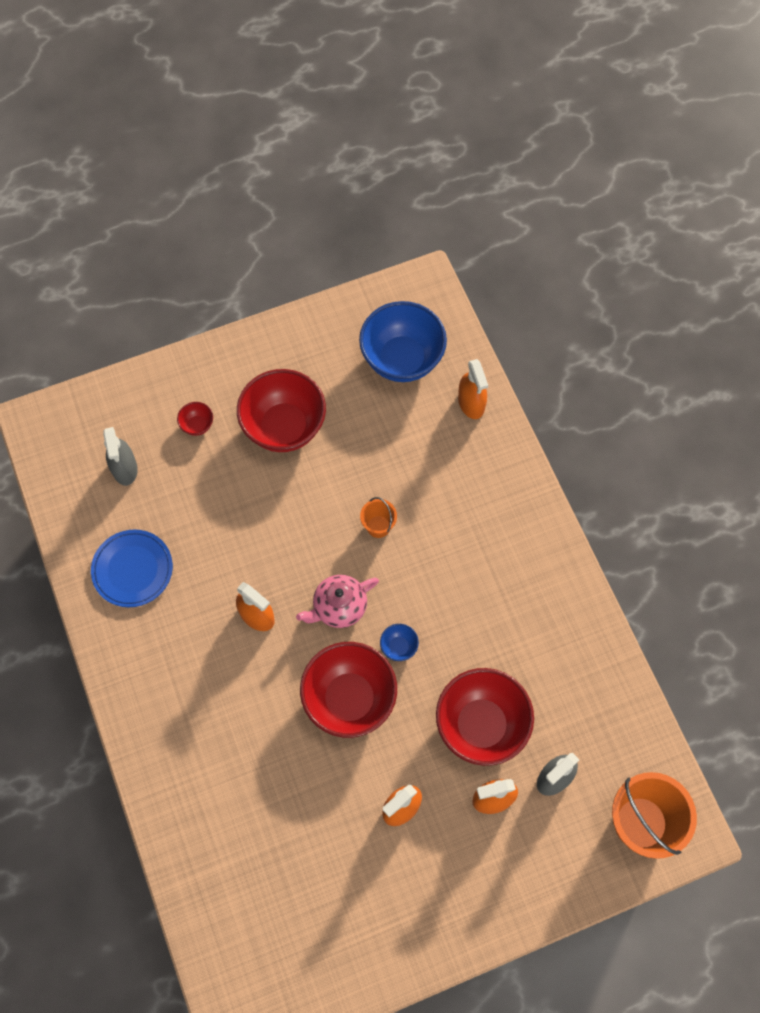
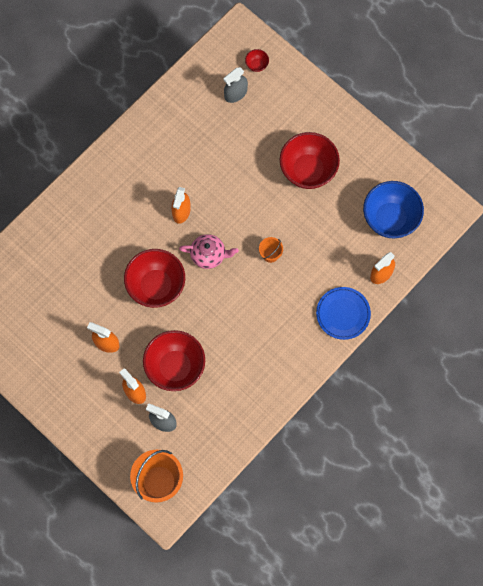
camera: 65 degrees right, 5 degrees up
blue plate [91,530,173,607] -> blue plate moved to [316,287,371,340]
red bowl [177,402,213,436] -> red bowl moved to [245,49,269,72]
pink teapot [296,575,379,628] -> pink teapot turned 150 degrees clockwise [179,234,239,269]
blue bowl [380,624,419,661] -> none

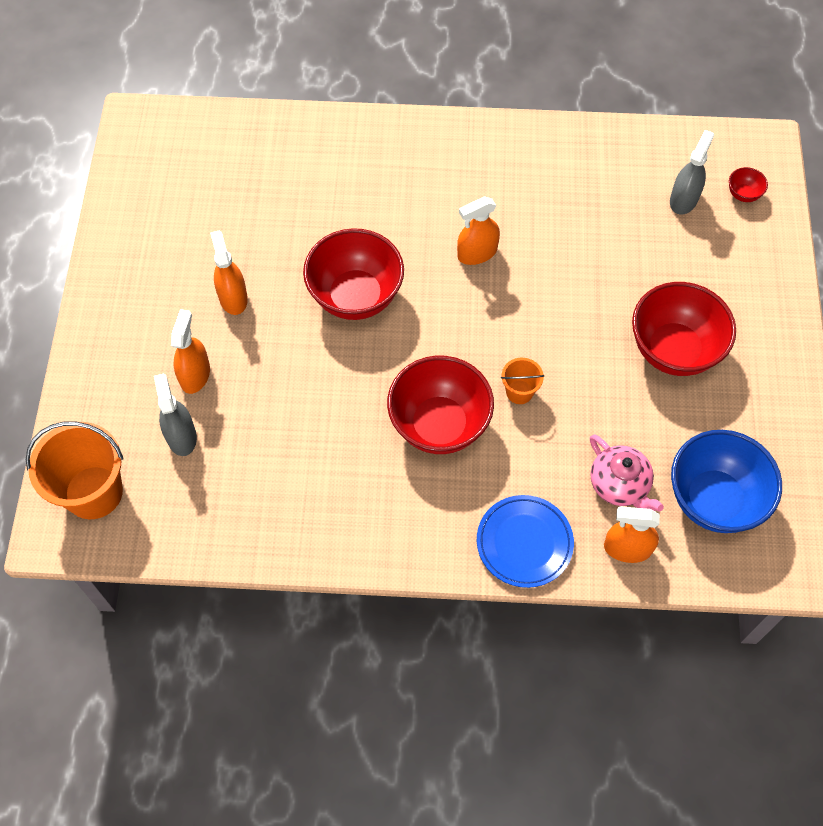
camera: 50 degrees right, 10 degrees down
red bowl [143,330,205,391] -> red bowl moved to [387,356,494,454]
pink teapot [179,234,239,269] -> pink teapot moved to [590,435,664,512]
grey spray bottle [224,67,248,103] -> grey spray bottle turned 105 degrees clockwise [670,130,714,214]

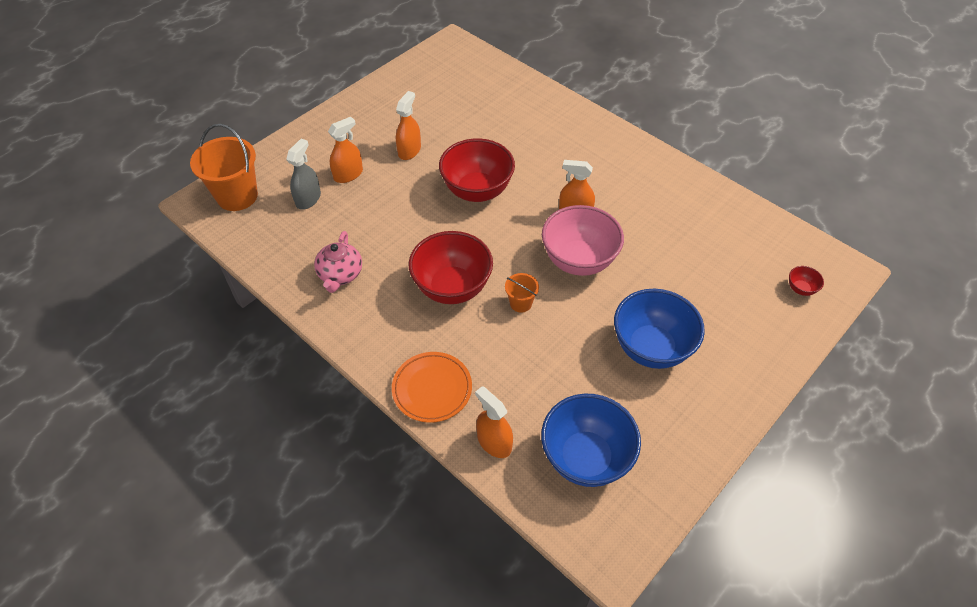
camera: 40 degrees right, 10 degrees down
blue plate [477,495,574,588] -> orange plate [392,352,472,423]
pink teapot [590,435,664,512] -> pink teapot moved to [314,231,362,293]
red bowl [632,282,736,376] -> blue bowl [614,289,705,369]
grey spray bottle [670,130,714,214] -> none
none -> pink bowl [542,205,624,276]

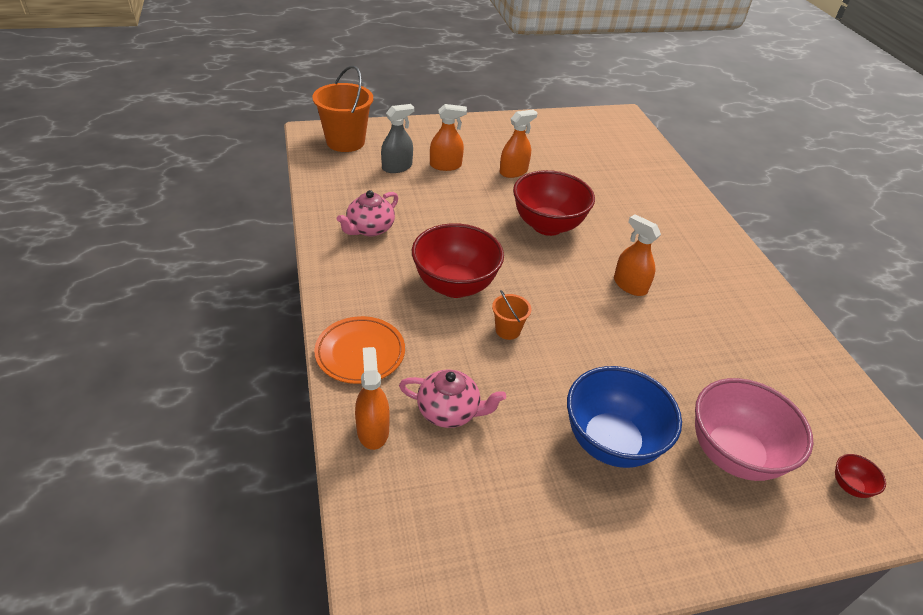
camera: 30 degrees right, 10 degrees down
blue bowl [541,394,641,487] -> none
pink bowl [542,205,624,276] -> pink bowl moved to [695,378,813,481]
none -> pink teapot [399,369,506,428]

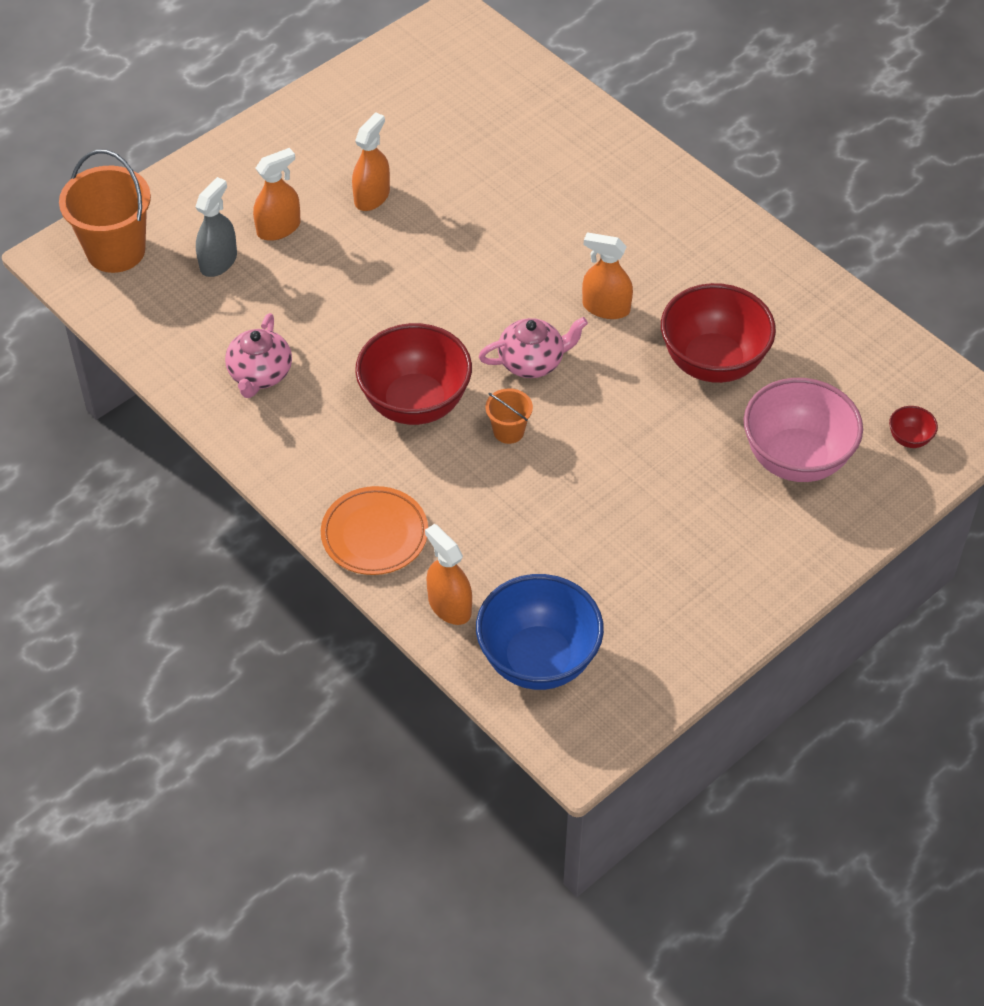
camera: 25 degrees left, 10 degrees up
pink teapot [399,369,506,428] -> pink teapot moved to [479,317,588,378]
red bowl [513,170,595,236] -> red bowl moved to [661,283,776,383]
blue bowl [567,366,682,468] -> blue bowl moved to [476,574,604,690]

